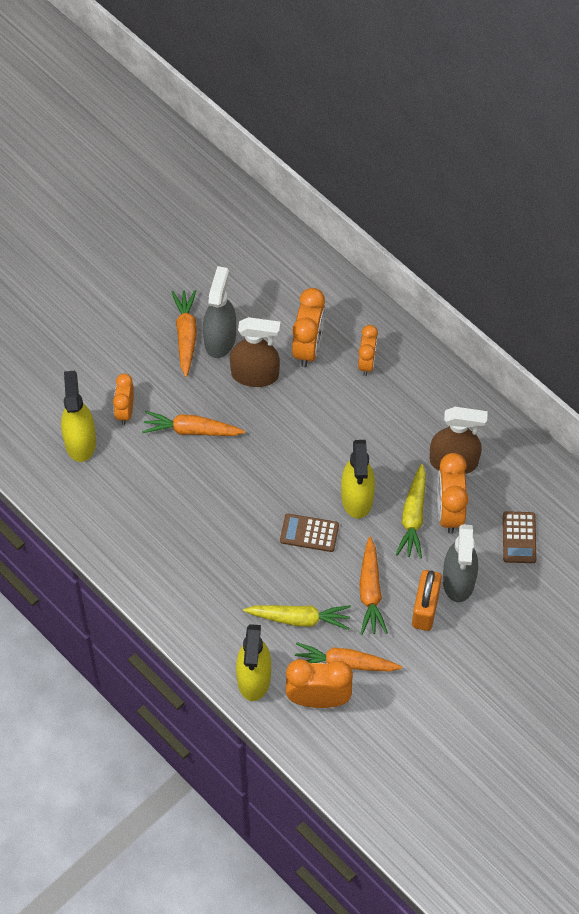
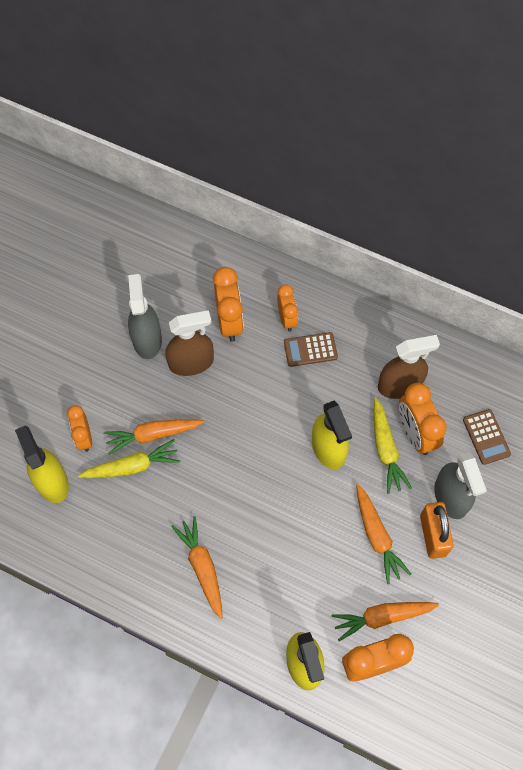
camera: 20 degrees left, 5 degrees up
orange carrot [172,290,197,377] -> orange carrot moved to [171,516,223,619]
yellow carrot [243,605,351,630] -> yellow carrot moved to [78,439,180,478]
brown calculator [280,514,339,552] -> brown calculator moved to [284,332,338,367]

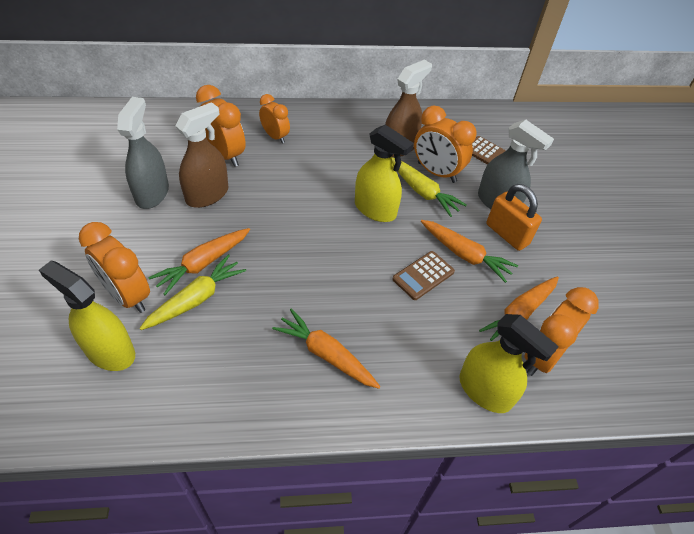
camera: 35 degrees left, 15 degrees down
orange clock [67,405,92,452] -> orange clock [79,222,150,313], size x1.56
grey spray bottle [128,274,162,359] -> grey spray bottle turned 45 degrees clockwise [117,97,169,209]
brown calculator [284,332,338,367] -> brown calculator moved to [393,251,455,300]

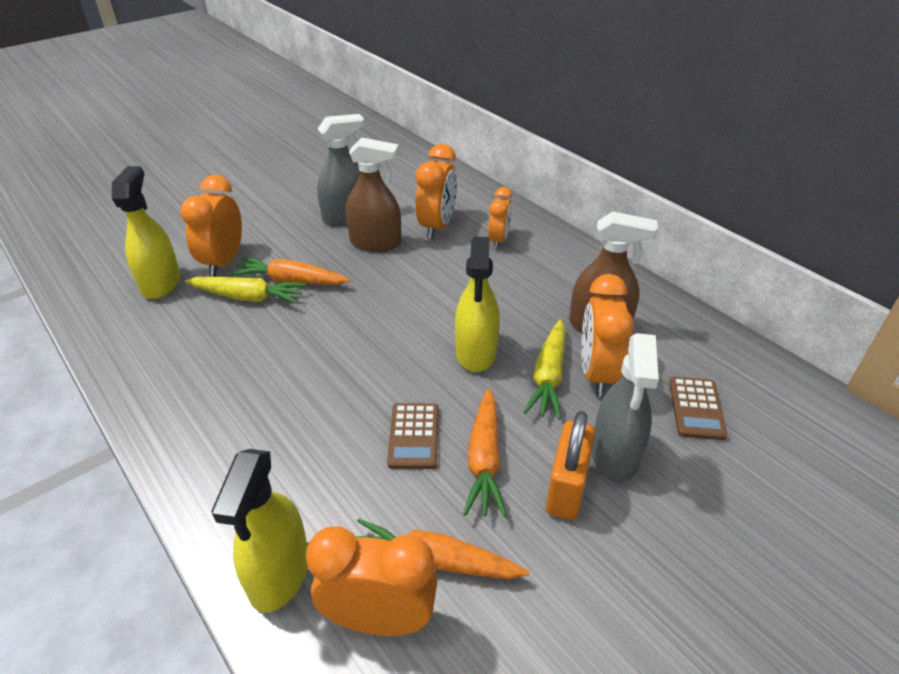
camera: 60 degrees right, 10 degrees down
orange carrot [272,309,380,389] -> none
brown calculator [393,251,455,300] -> brown calculator turned 105 degrees counterclockwise [387,403,438,469]

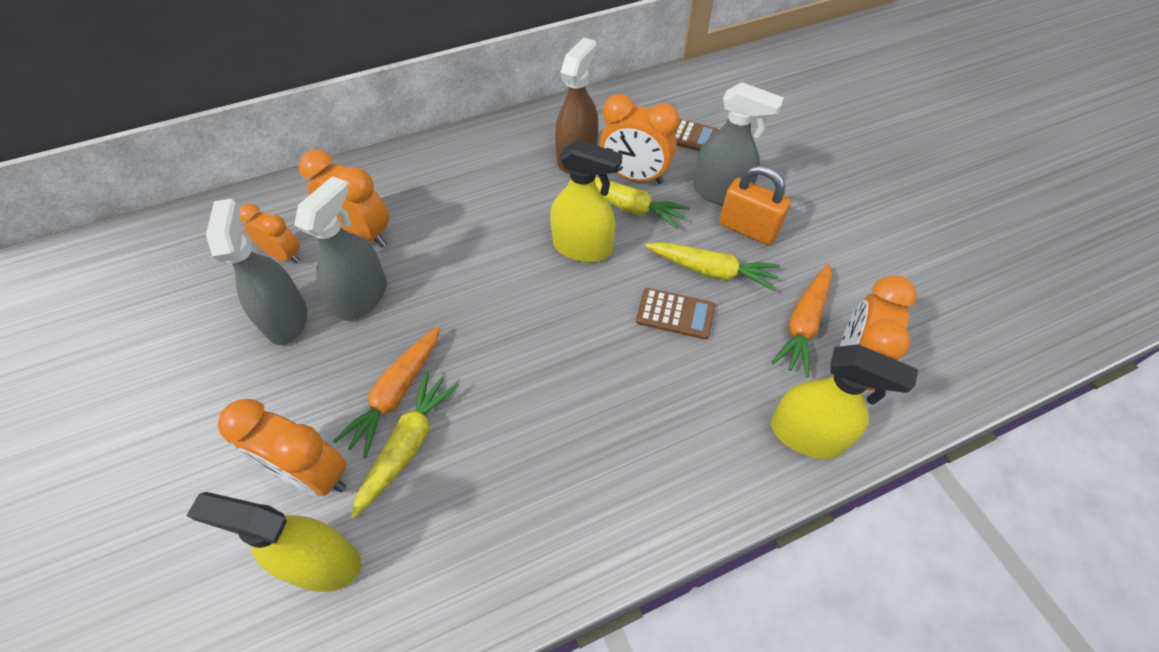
camera: 75 degrees left, 15 degrees up
brown spray bottle [346,138,401,252] -> grey spray bottle [294,176,387,321]
orange carrot [463,389,507,517] -> yellow carrot [645,242,780,291]
orange clock [488,187,512,249] -> orange clock moved to [239,204,300,263]

